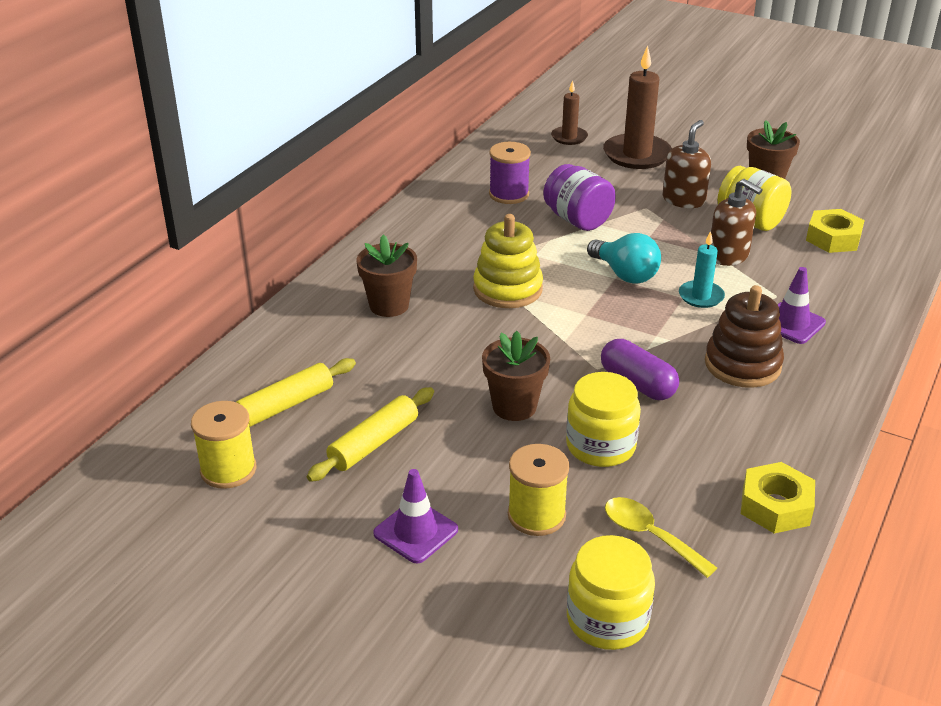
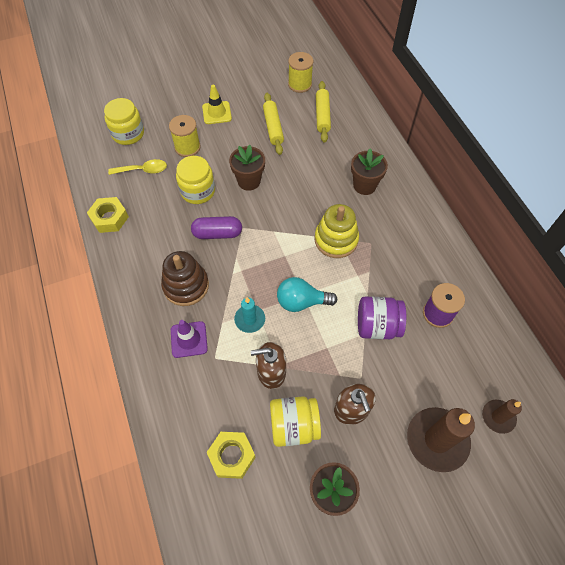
camera: 130 degrees right, 25 degrees up
purple traffic cone [373,469,458,563] -> yellow traffic cone [202,84,232,124]

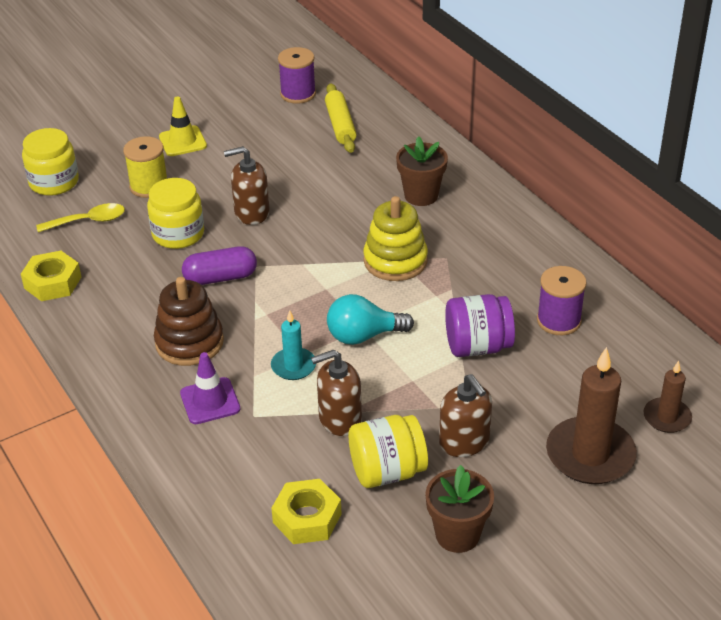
camera: 10 degrees left, 20 degrees down
brown flower pot [229,145,265,191] -> brown soap dispenser [224,146,270,225]
yellow rolling pin [263,93,284,155] -> none
yellow spool [288,52,313,93] -> purple spool [278,47,316,104]

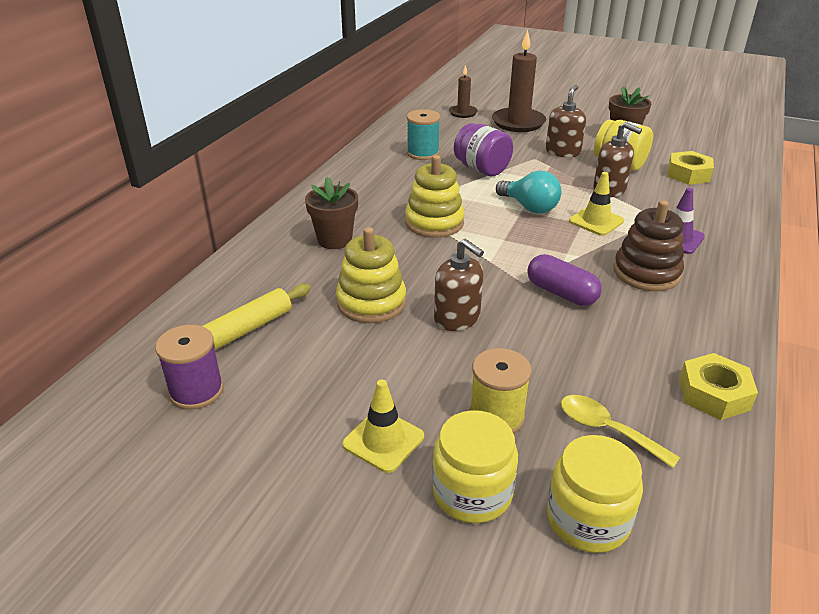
camera: 125 degrees left, 5 degrees down
yellow jar [147,178,204,249] -> yellow jar moved to [432,410,518,523]
turquoise candle [271,310,316,380] -> yellow traffic cone [569,172,624,236]
purple spool [537,266,586,335] -> turquoise spool [407,109,440,160]
none -> yellow stacking toy [336,227,406,323]

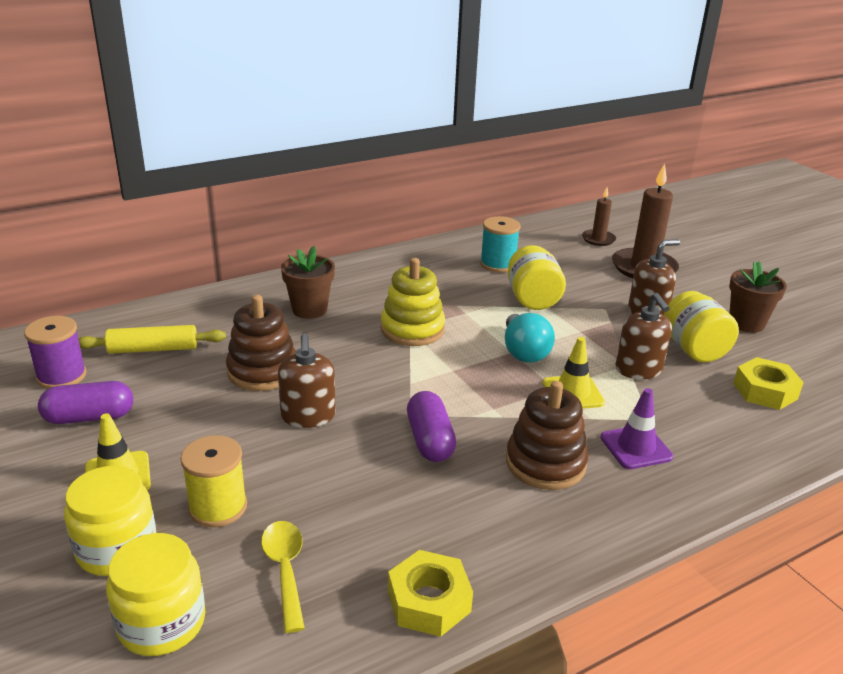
camera: 35 degrees right, 5 degrees down
yellow stacking toy [336,227,406,323] -> brown stacking toy [226,295,296,391]
purple jar [454,123,513,176] -> yellow jar [508,245,566,310]
none -> purple capsule [38,381,133,424]

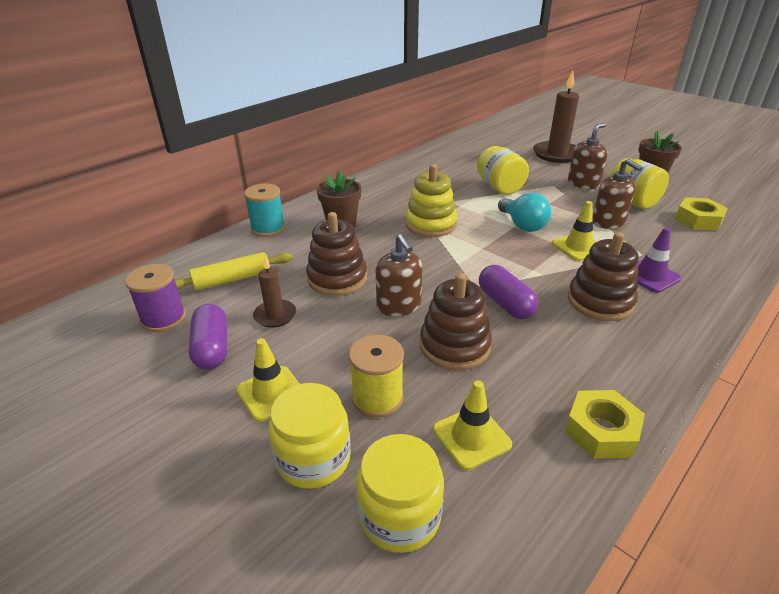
camera: 15 degrees left, 5 degrees up
purple capsule [38,381,133,424] -> purple capsule turned 75 degrees counterclockwise [189,304,227,370]
yellow spoon [261,521,305,633] -> yellow traffic cone [433,380,512,470]
turquoise spool [480,216,520,272] -> turquoise spool moved to [244,183,285,237]
brown candle [582,187,616,246] -> brown candle moved to [253,257,296,328]
none -> brown stacking toy [420,273,492,370]

